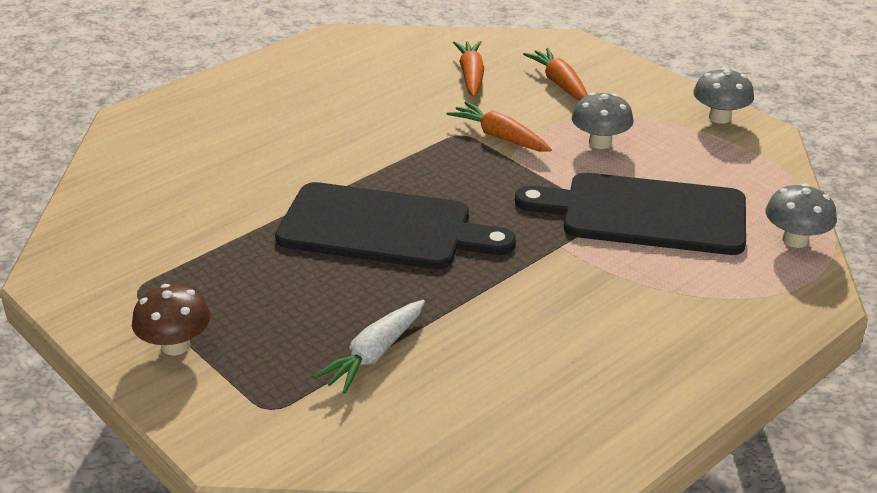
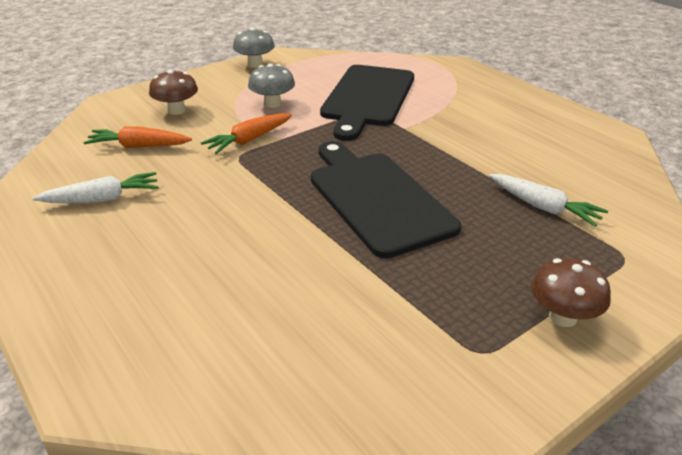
camera: 85 degrees left, 0 degrees up
black cutting board [275,182,516,269] -> black cutting board turned 45 degrees counterclockwise [311,141,461,258]
orange carrot [523,48,588,101] -> brown mushroom [149,70,198,115]
grey mushroom [766,183,837,248] -> none
none -> white carrot [33,172,159,203]

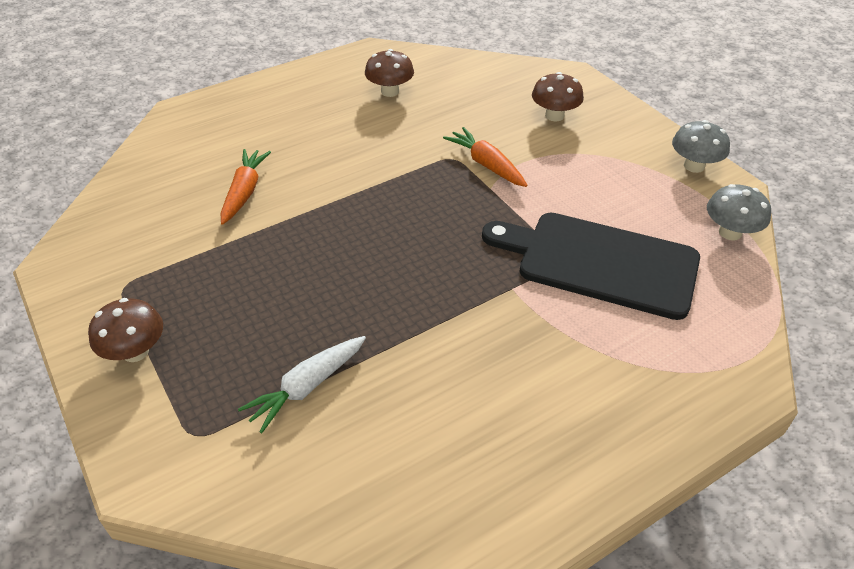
camera: 95 degrees right, 10 degrees up
white carrot [33,172,159,203] -> brown mushroom [365,49,414,97]
orange carrot [83,126,192,148] -> orange carrot moved to [221,149,271,225]
grey mushroom [248,64,295,108] -> grey mushroom moved to [707,184,771,240]
black cutting board [311,141,461,258] -> none

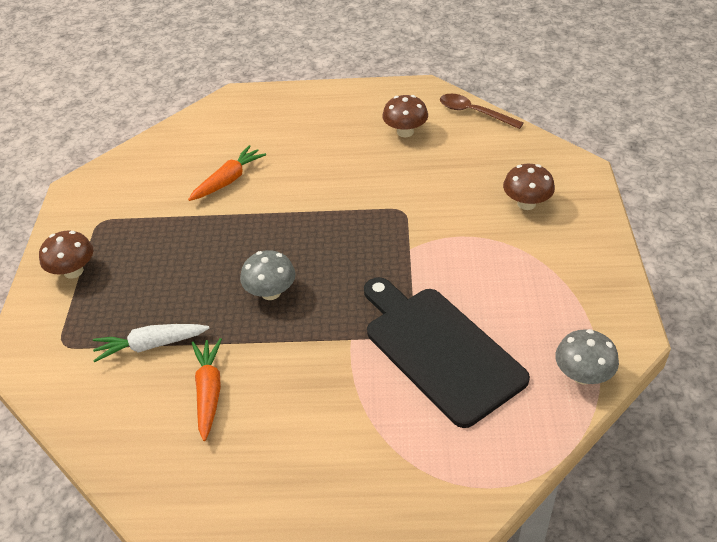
camera: 35 degrees right, 0 degrees up
orange carrot [443,127,528,187] -> orange carrot moved to [192,338,222,441]
grey mushroom [672,120,730,173] -> grey mushroom moved to [240,250,296,300]
none -> brown spoon [440,94,524,129]

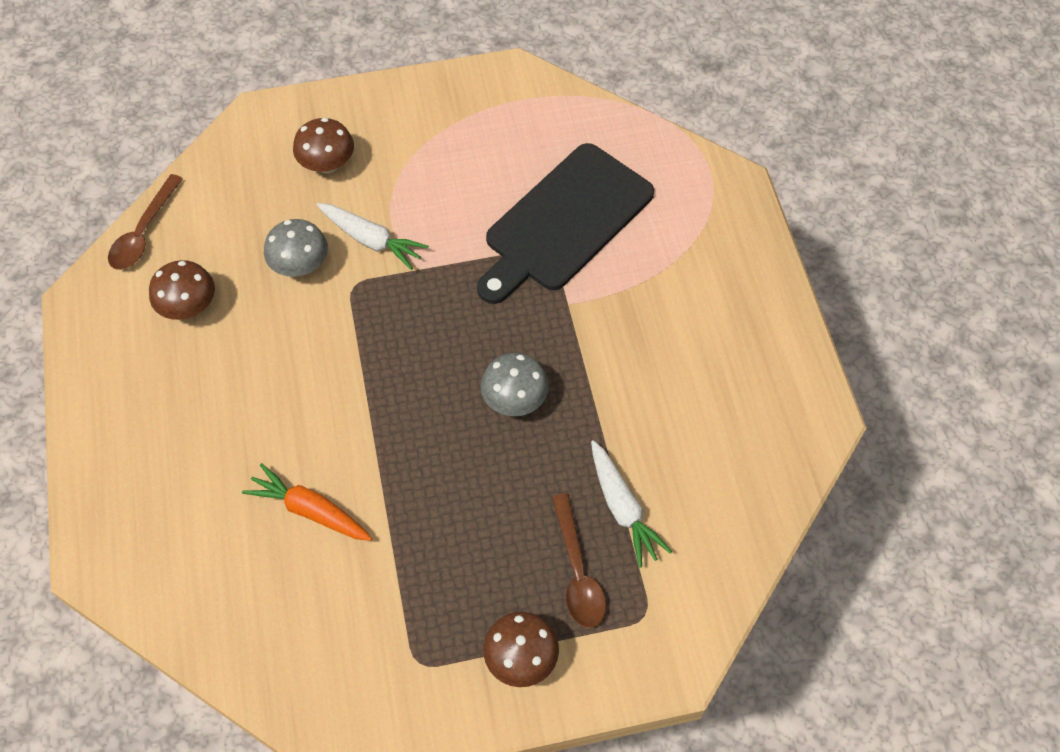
camera: 105 degrees left, 15 degrees up
orange carrot [192,338,222,441] -> none
grey mushroom [555,329,619,385] -> grey mushroom moved to [264,219,328,277]
none -> white carrot [317,203,429,270]
none -> brown spoon [552,493,606,628]

